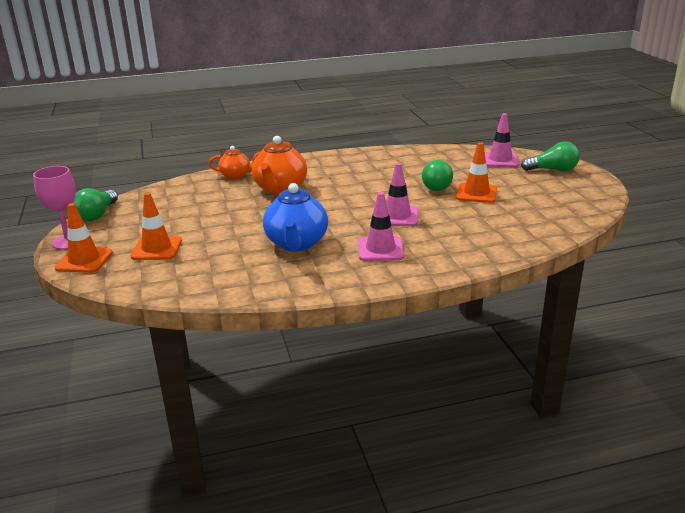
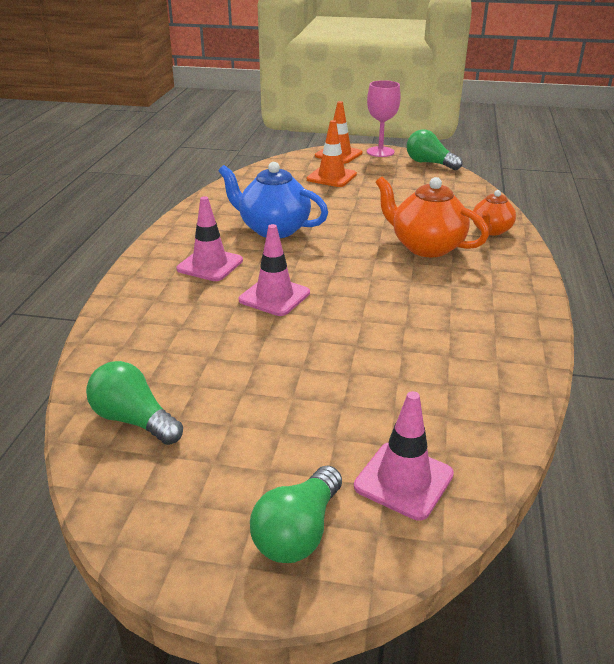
camera: 115 degrees right, 5 degrees up
green light bulb [422,160,453,191] -> green light bulb moved to [86,361,183,445]
orange traffic cone [456,142,497,203] -> none

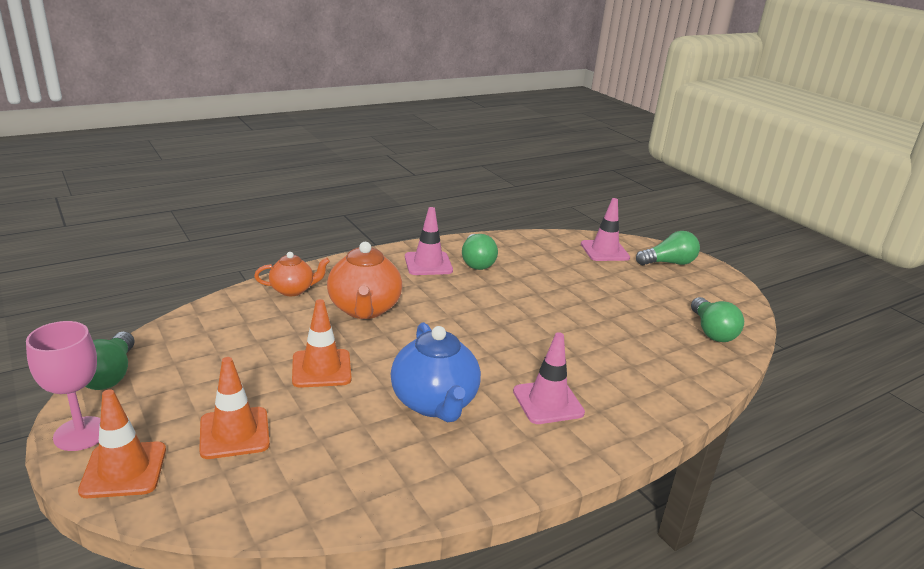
camera: 135 degrees left, 5 degrees down
pink traffic cone [239,224,310,316] -> pink traffic cone moved to [405,207,453,275]
none -> orange traffic cone [292,299,351,388]
none -> green light bulb [462,234,498,270]

